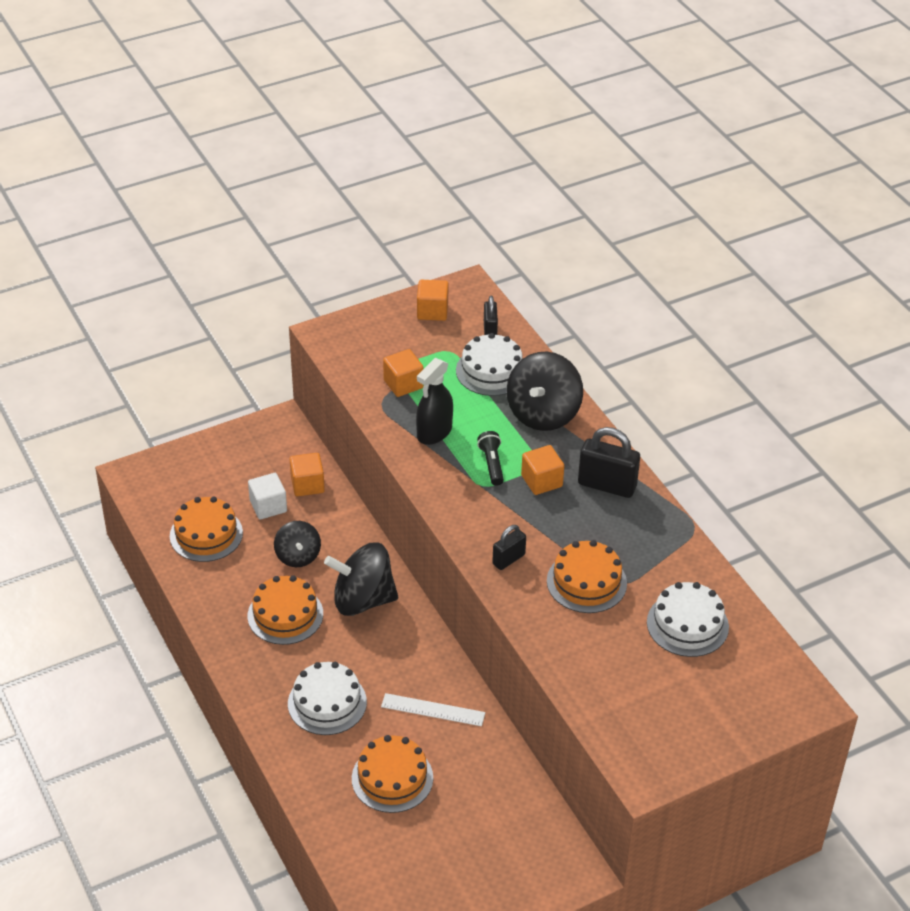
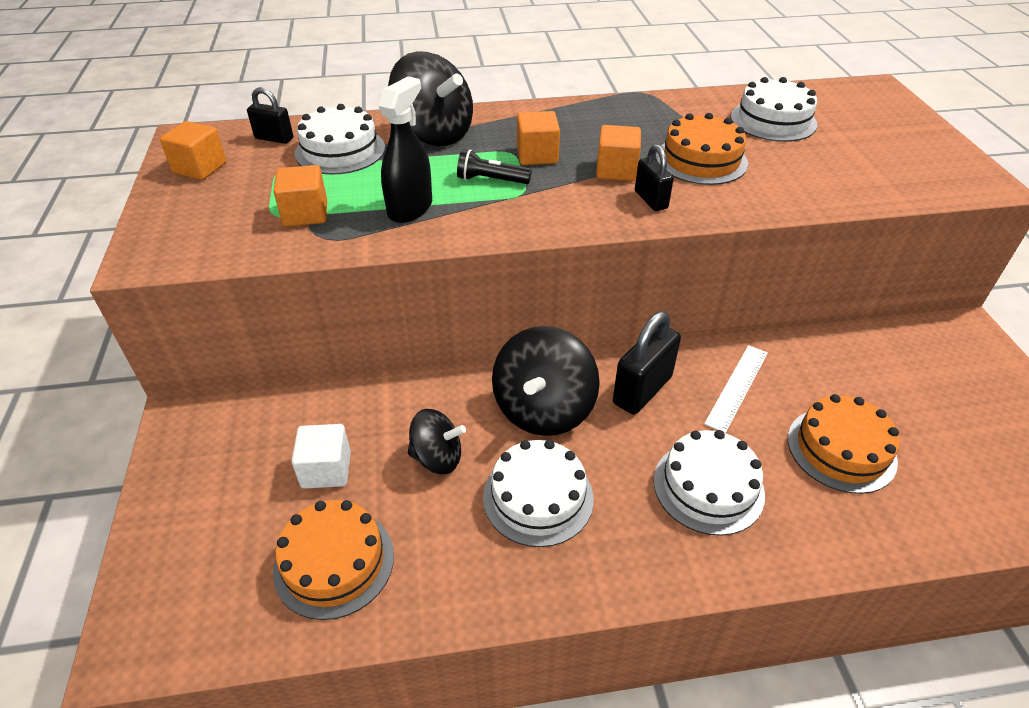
camera: 70 degrees left, 0 degrees up
orange cake [248,575,323,645] -> white cake [483,440,594,547]
orange cube [290,453,325,497] -> orange cube moved to [596,125,641,181]
black spray bottle [416,358,453,445] -> black spray bottle turned 120 degrees counterclockwise [378,76,432,223]
black padlock [578,427,640,498] -> black padlock moved to [613,311,681,415]

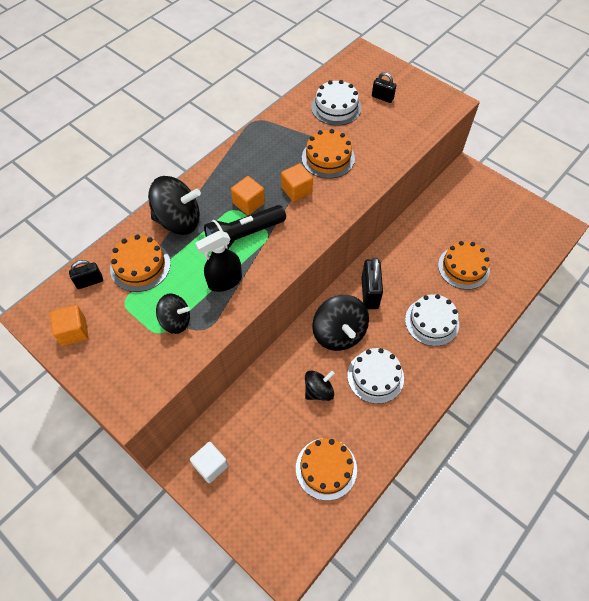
camera: 40 degrees left, 15 degrees up
orange cube [274,165,327,227] -> black spinning top [156,293,190,334]
white cube [291,424,351,489] -> white cube moved to [190,442,228,483]
white cake [295,104,385,175] -> orange cake [110,235,171,292]
black spray bottle [378,76,432,223] -> black spray bottle turned 105 degrees counterclockwise [195,231,242,292]
black flashlight [457,149,532,184] -> black flashlight [204,205,286,249], size x1.81
black padlock [635,144,674,211] -> black padlock moved to [372,72,396,103]
white ruler [704,345,768,433] -> none

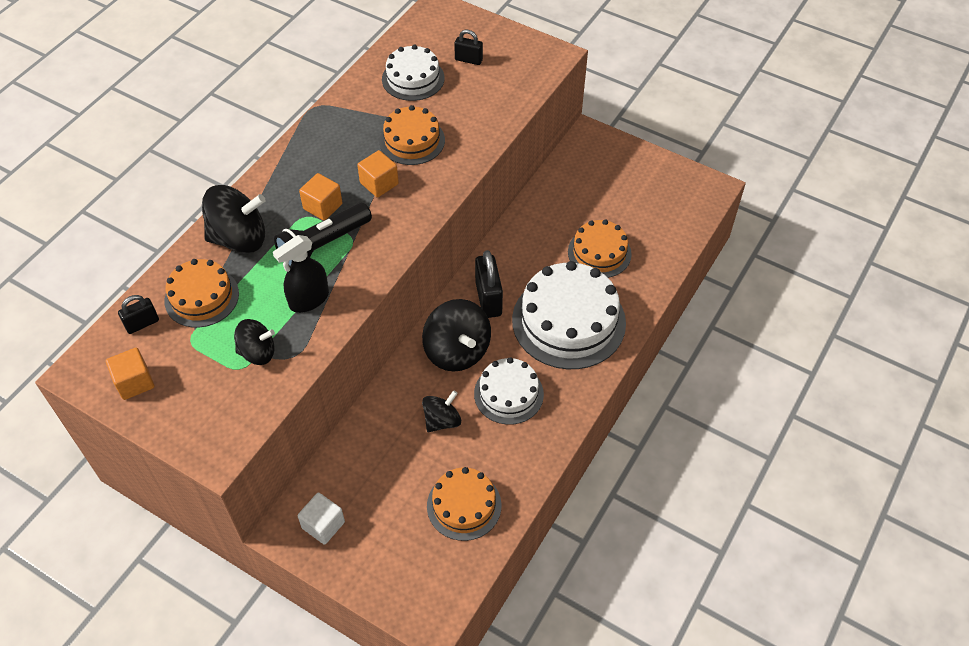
camera: 10 degrees left, 5 degrees down
white cake [405,294,459,346] -> white cake [512,261,626,369], size x1.71

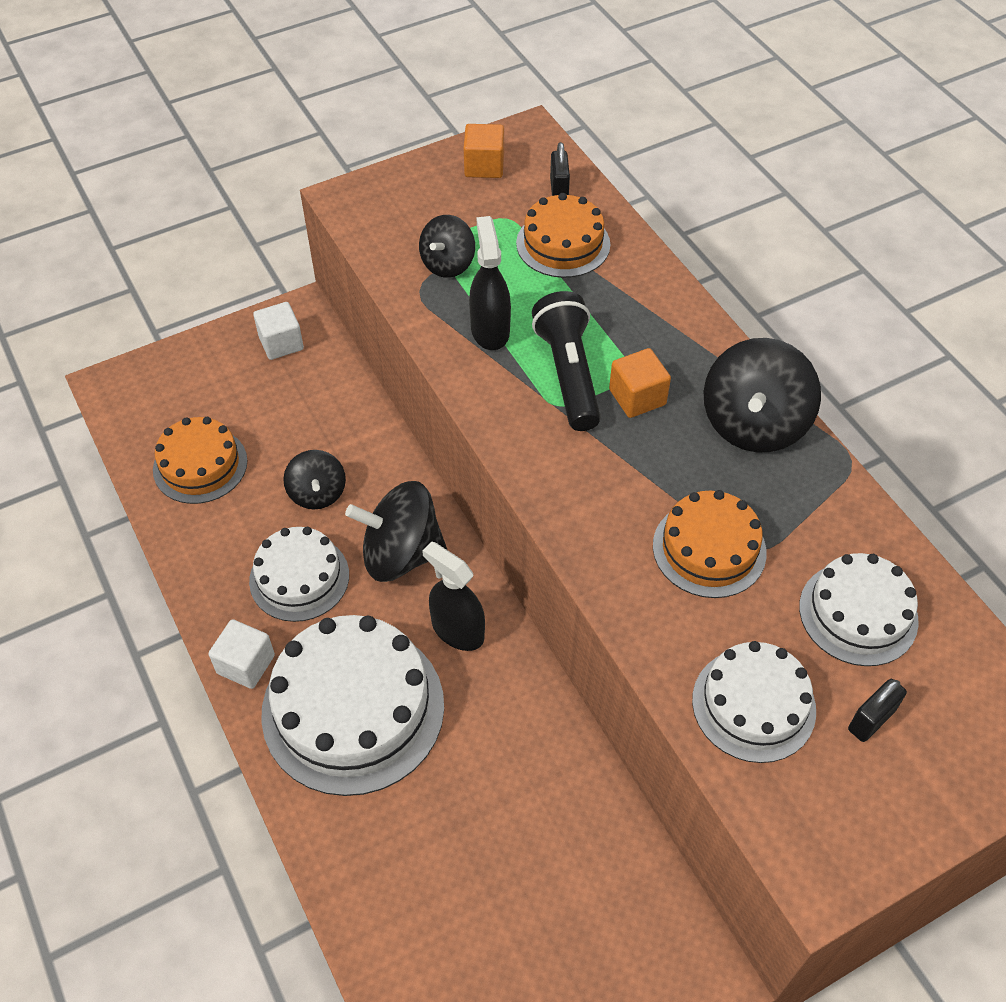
camera: 120 degrees right, 0 degrees up
black spinning top [202,185,266,253] -> black spinning top moved to [703,338,821,452]
orange cube [357,150,399,197] -> none
black padlock [475,250,503,318] -> black spray bottle [422,542,485,651]
orange cake [568,219,632,278] -> none
none -> white cube [209,619,275,689]
none -> white cake [692,641,816,763]

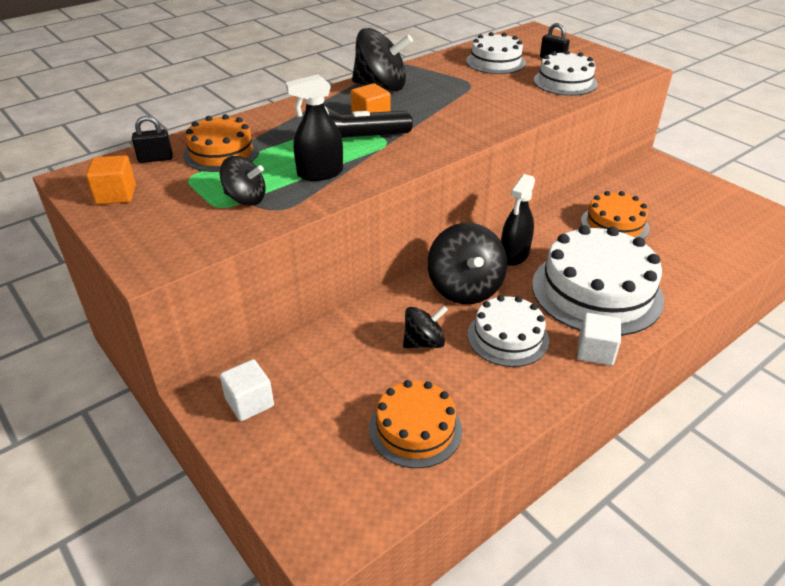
camera: 100 degrees left, 15 degrees down
orange cake [653,490,767,598] -> orange cake moved to [581,191,649,239]

